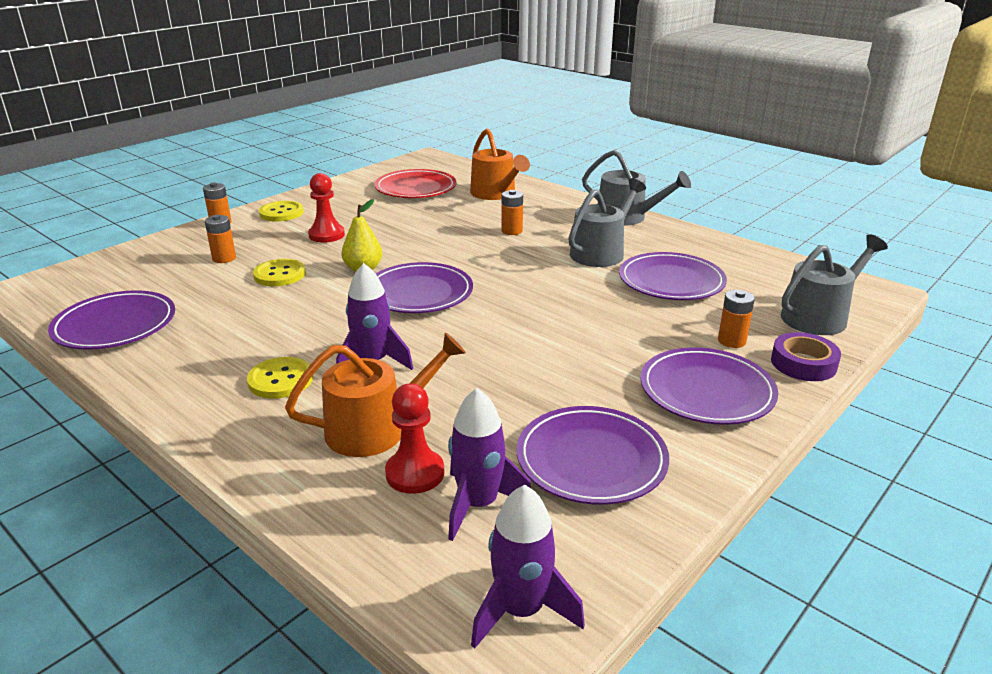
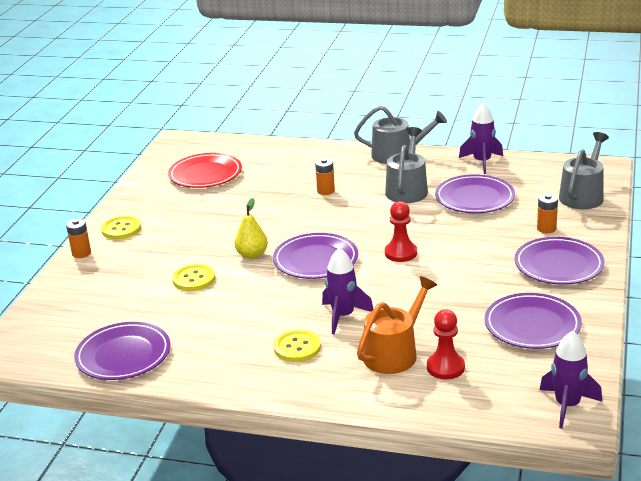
camera: 25 degrees left, 0 degrees up
orange battery [205,215,236,263] -> none
red pawn [308,173,345,243] -> red pawn moved to [385,201,417,262]
purple rocket [448,388,531,541] -> purple rocket moved to [459,103,503,174]
orange watering can [470,129,530,200] -> none
purple tape [771,332,841,381] -> none

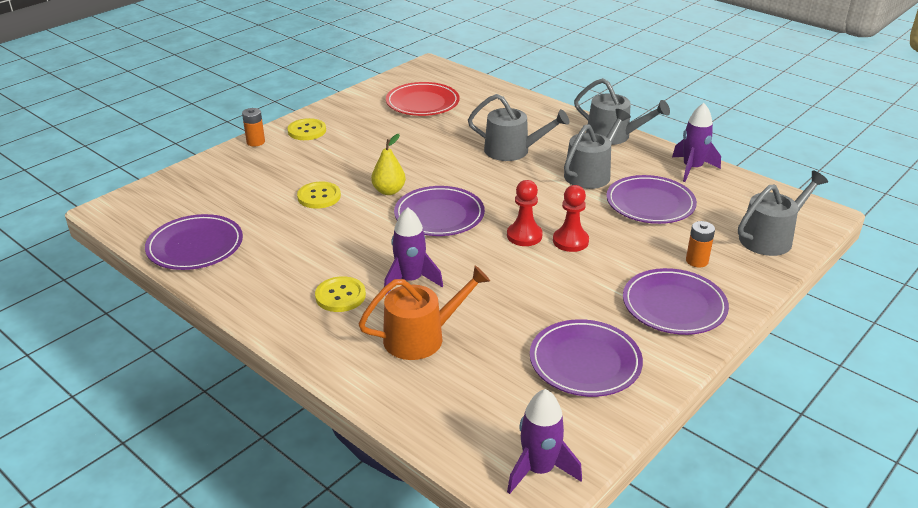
camera: 25 degrees right, 5 degrees up
orange battery [315,158,335,195] -> grey watering can [468,94,569,161]
red pawn [427,309,465,379] -> red pawn moved to [553,185,589,252]

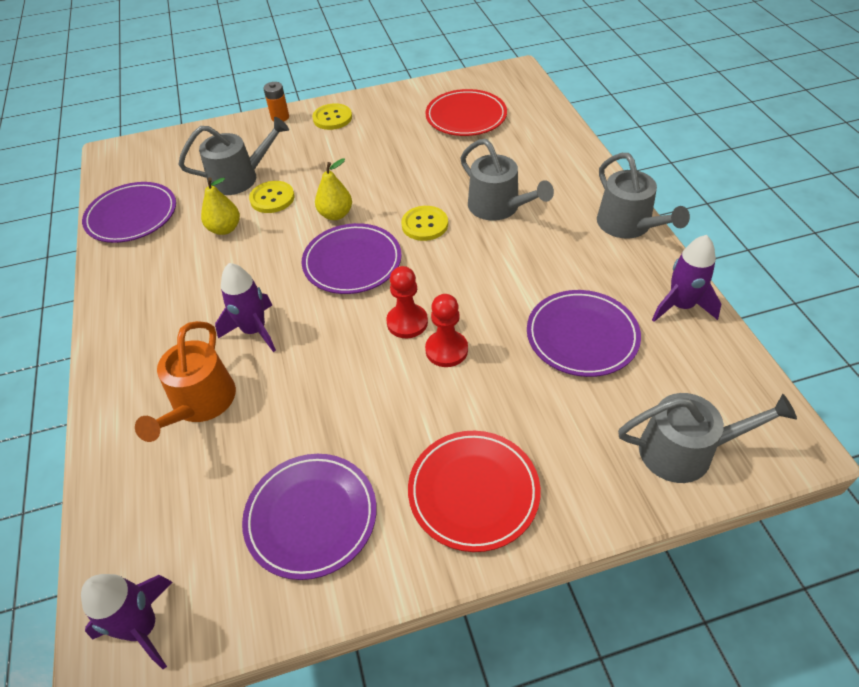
camera: 35 degrees right, 15 degrees up
yellow button [315,276,366,312] -> yellow button moved to [401,206,448,241]
orange watering can [359,266,490,360] -> orange watering can turned 90 degrees clockwise [135,321,236,442]
grey watering can [564,109,631,189] -> grey watering can moved to [179,117,289,195]
purple plate [623,268,729,335] -> red plate [408,431,541,552]
orange battery [686,221,715,268] -> none
none -> yellow pear [201,178,240,235]

